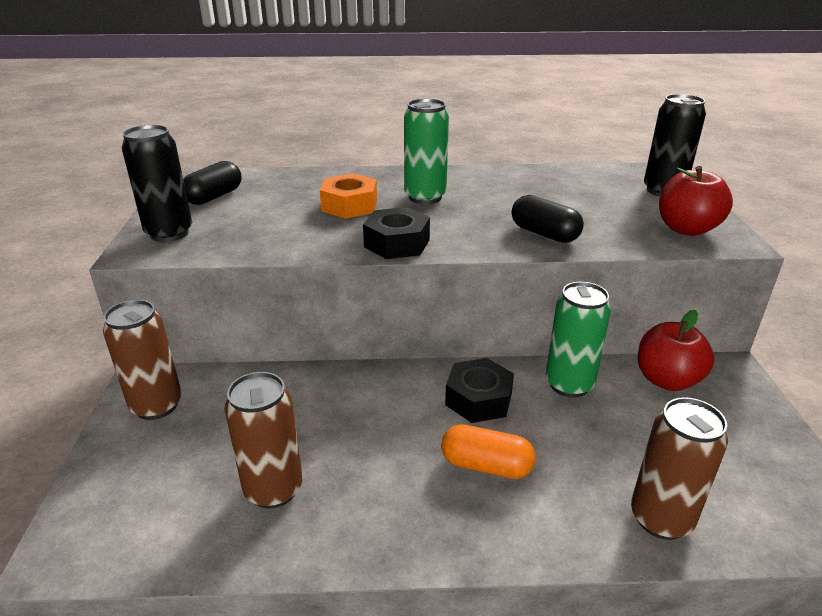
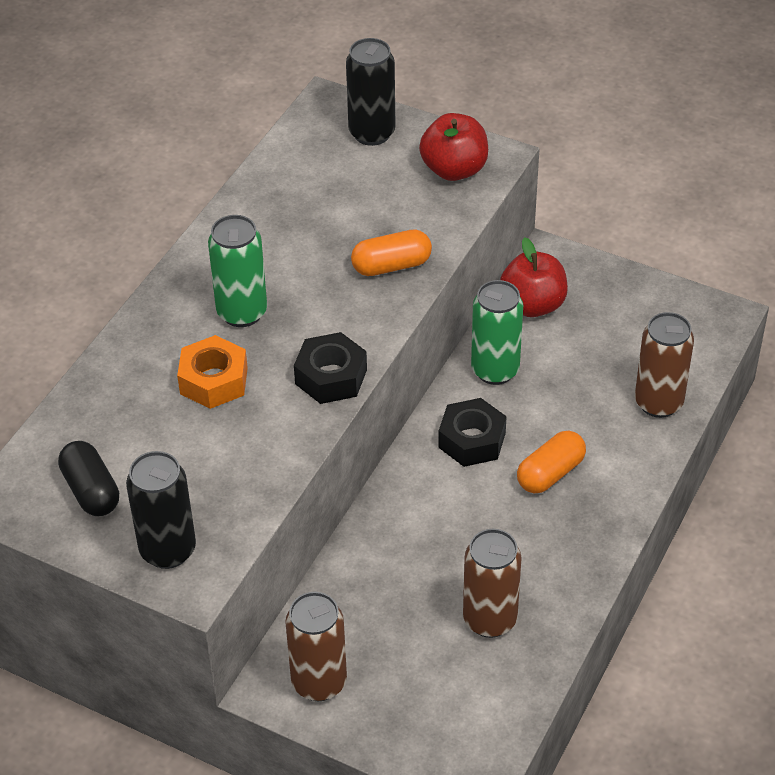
camera: 60 degrees left, 15 degrees up
black capsule [512,195,584,243] -> orange capsule [351,229,432,276]

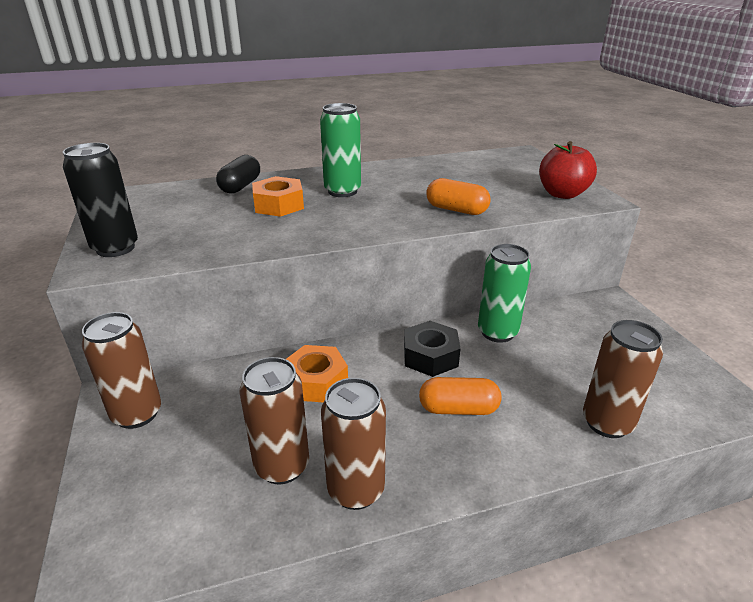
camera: 45 degrees right, 15 degrees down
black capsule [58,441,119,516] -> black capsule moved to [216,155,260,194]
black nut [294,332,367,404] -> none
black can [346,38,396,146] -> none
red apple [500,237,568,317] -> none
none -> orange nut [286,345,348,402]
none -> brown can [321,378,386,510]

